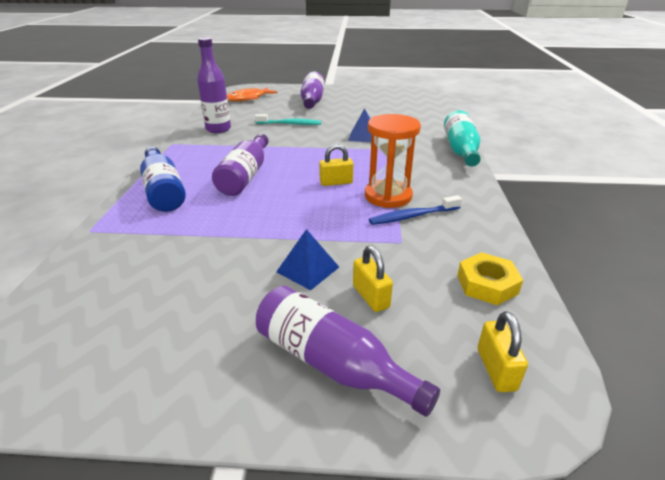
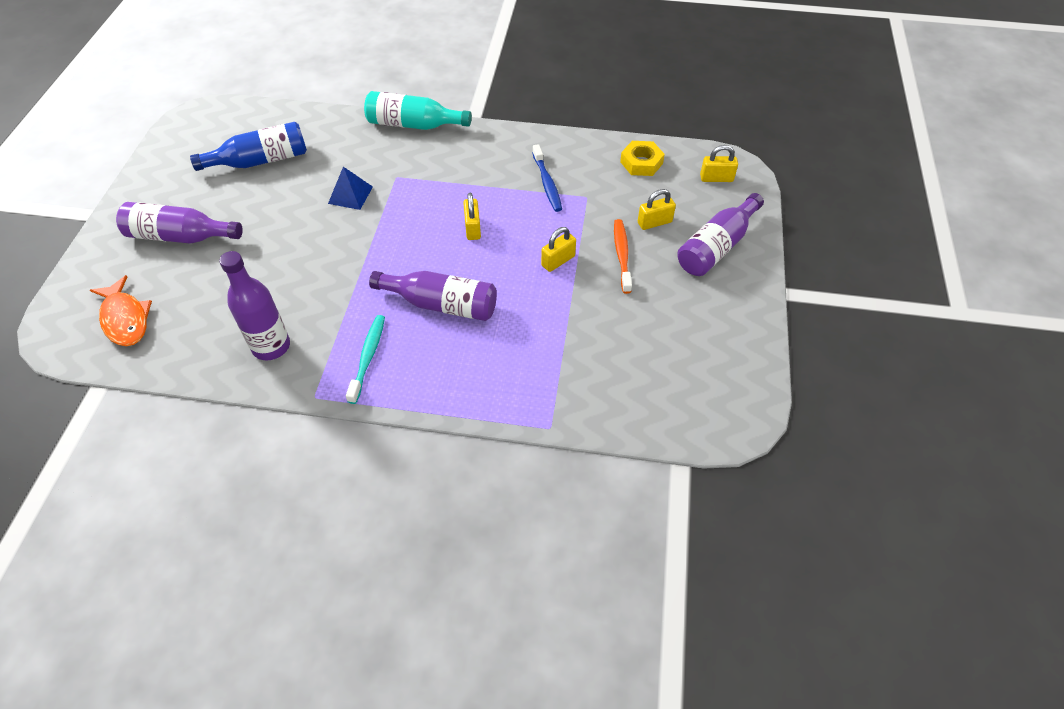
camera: 85 degrees left, 20 degrees up
blue bottle [140,147,186,212] -> blue bottle moved to [190,122,307,171]
turquoise toothbrush [255,114,321,125] -> turquoise toothbrush moved to [346,315,385,404]
blue pyramid [276,229,339,290] -> orange toothbrush [614,219,632,294]
orange hourglass [365,114,421,208] -> none
none -> yellow padlock [541,227,576,272]

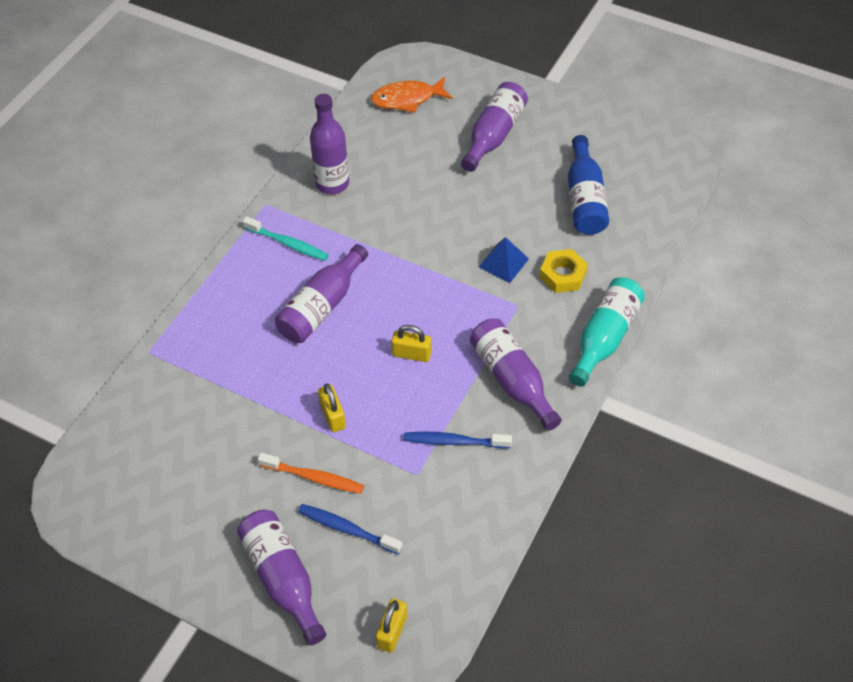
camera: 110 degrees right, 0 degrees up
yellow nut [620,141,665,176] -> yellow nut moved to [539,249,588,293]
yellow padlock [638,189,676,230] -> blue toothbrush [298,504,403,555]
none -> purple bottle [470,319,562,431]

